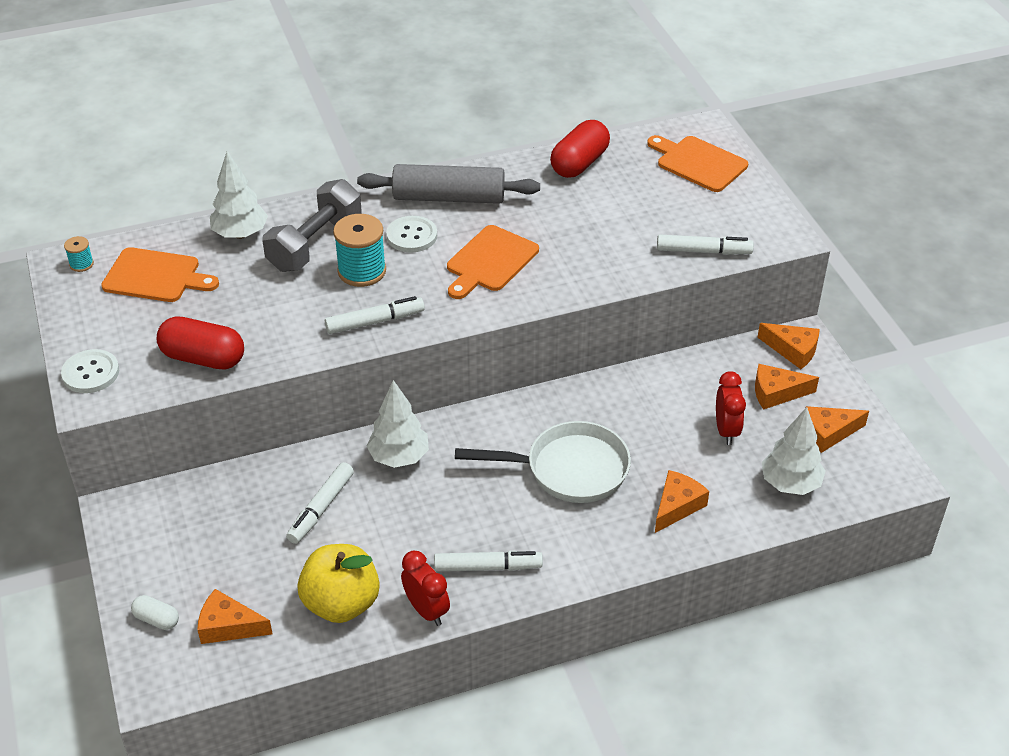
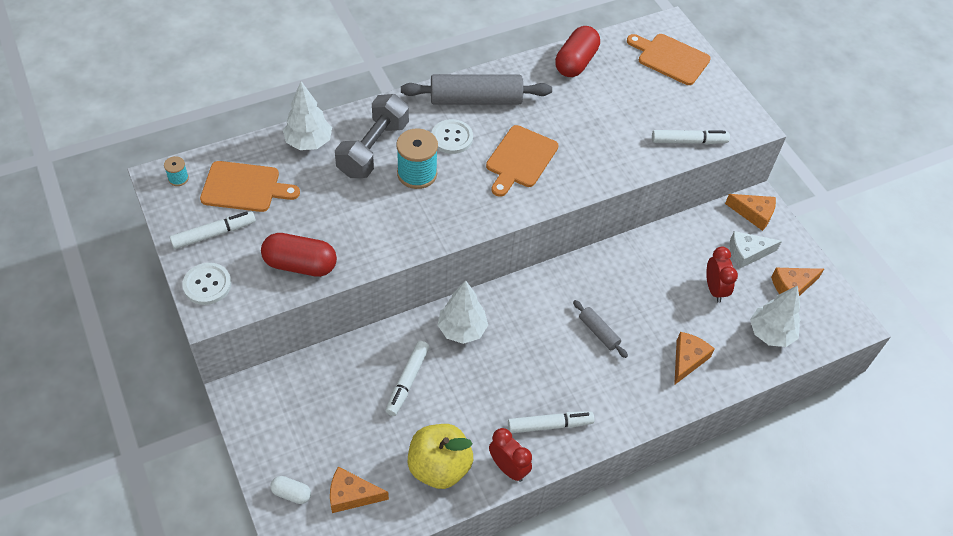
camera: 10 degrees left, 10 degrees up
white marker [325,296,425,334] -> white marker moved to [170,211,256,249]
white pan [455,421,631,503] -> grey rolling pin [573,300,628,358]
orange cheese [755,364,819,410] -> white cheese [730,231,782,268]

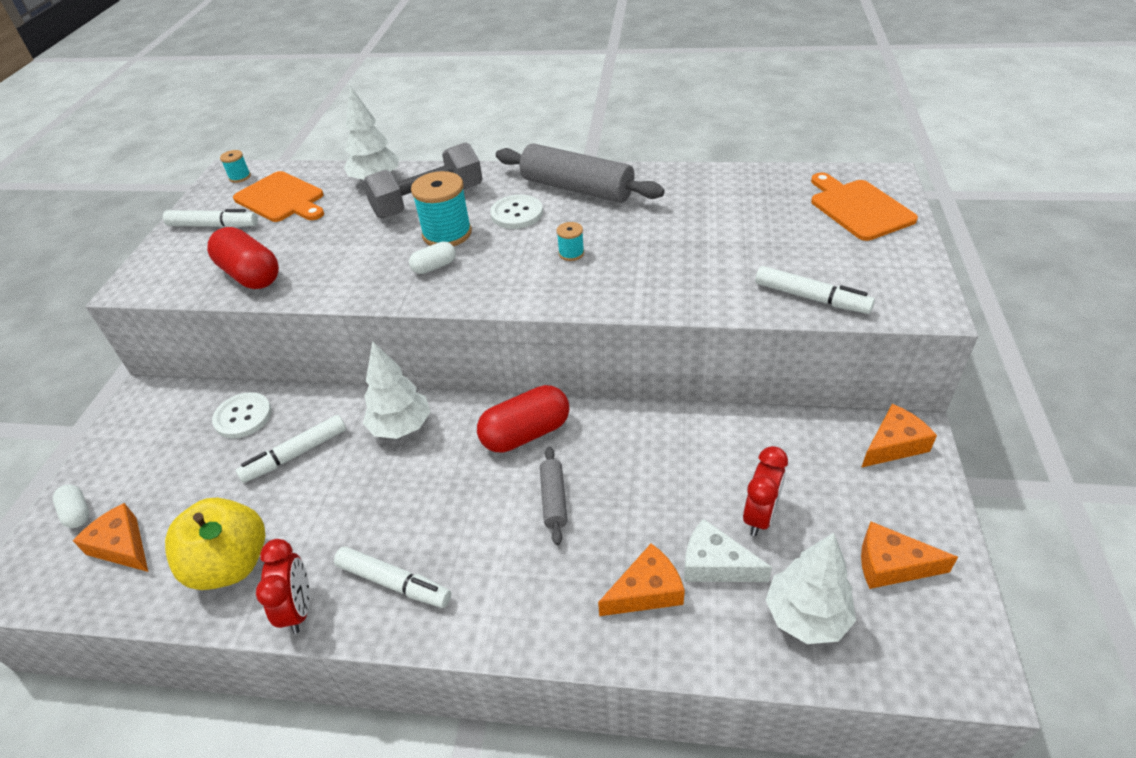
camera: 40 degrees right, 10 degrees down
white button [182,263,231,305] -> white button moved to [212,392,272,438]
orange cutting board [486,125,559,197] -> turquoise spool [557,222,584,261]
red capsule [555,26,600,77] -> red capsule moved to [477,385,569,453]
orange cheese [725,194,776,231] -> orange cheese turned 90 degrees counterclockwise [861,404,937,468]
white cheese [730,231,782,268] -> white cheese moved to [684,519,772,582]
none -> white capsule [409,241,456,274]

